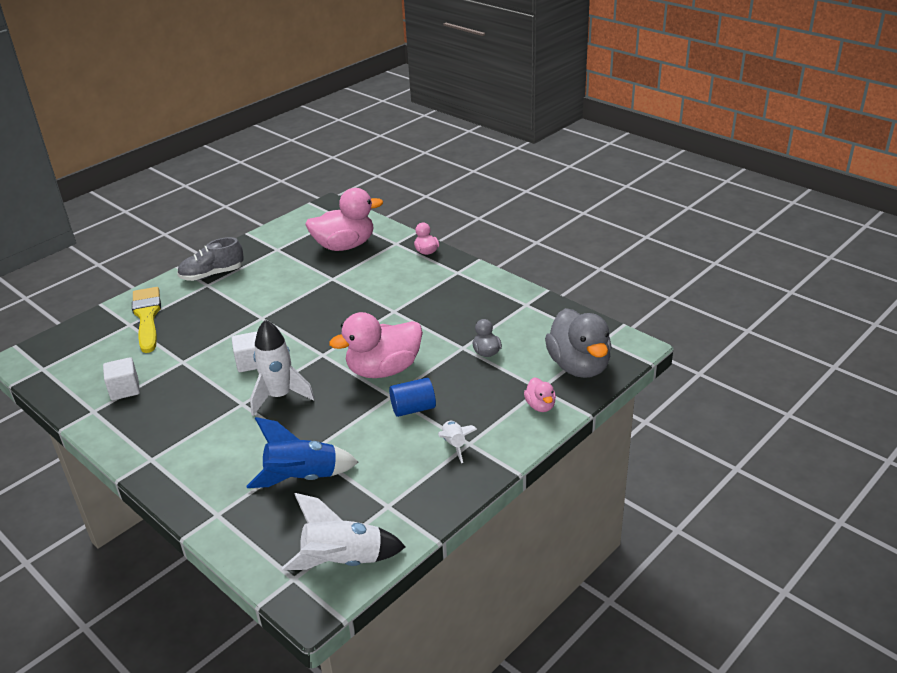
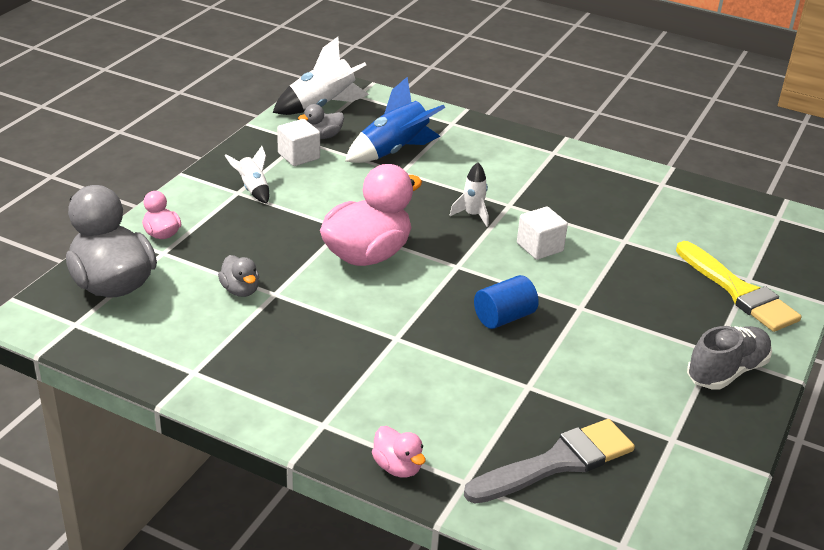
camera: 160 degrees right, 0 degrees up
white cube [103,357,140,400] -> white cube moved to [277,119,320,166]
white rocket [250,319,315,416] -> white rocket [450,162,488,227], size x0.56
pink duck [305,188,383,251] -> grey brush [464,419,635,504]
blue cylinder [389,378,436,417] -> blue cylinder moved to [474,275,539,329]
none -> grey duck [298,104,344,139]

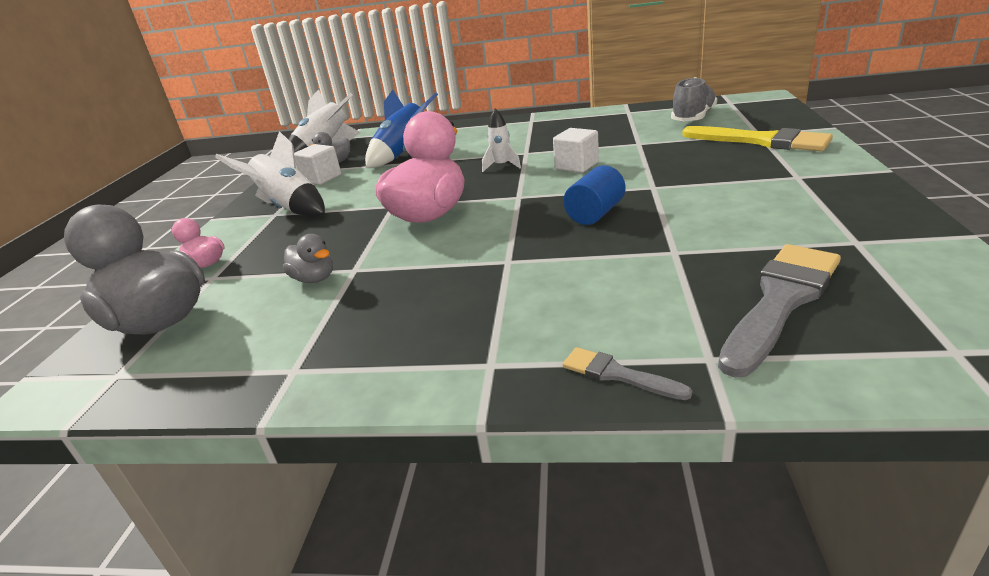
camera: 15 degrees left, 5 degrees down
white rocket [225,146,269,204] -> white rocket [215,131,325,217], size x1.80
pink duck [372,426,426,478] -> grey brush [563,347,692,400]
grey shoe [687,326,772,390] -> grey shoe moved to [671,77,717,121]

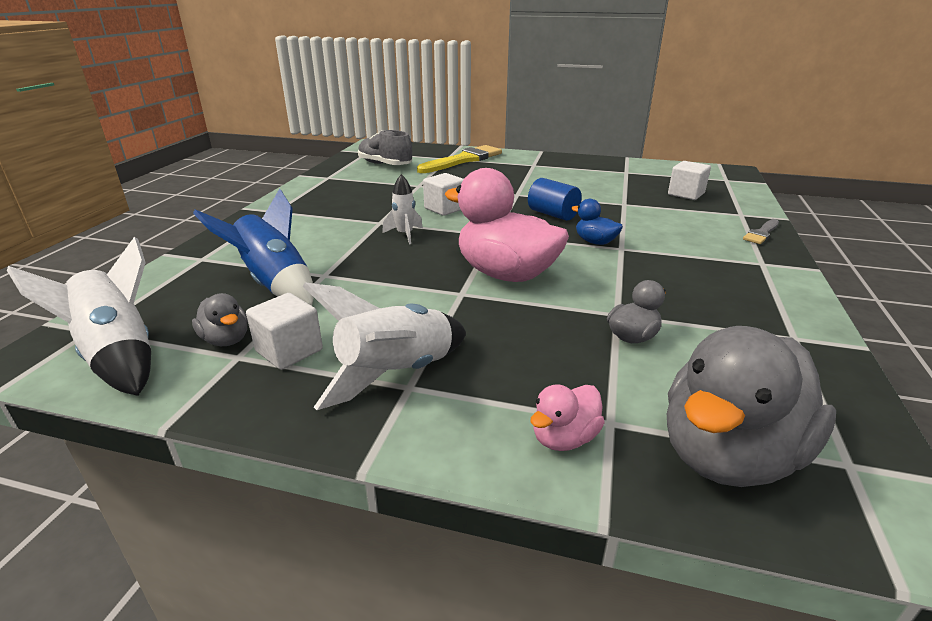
camera: 85 degrees left, 0 degrees up
grey brush [718,244,841,378] -> white cube [668,161,711,200]
none -> blue duck [571,199,623,245]

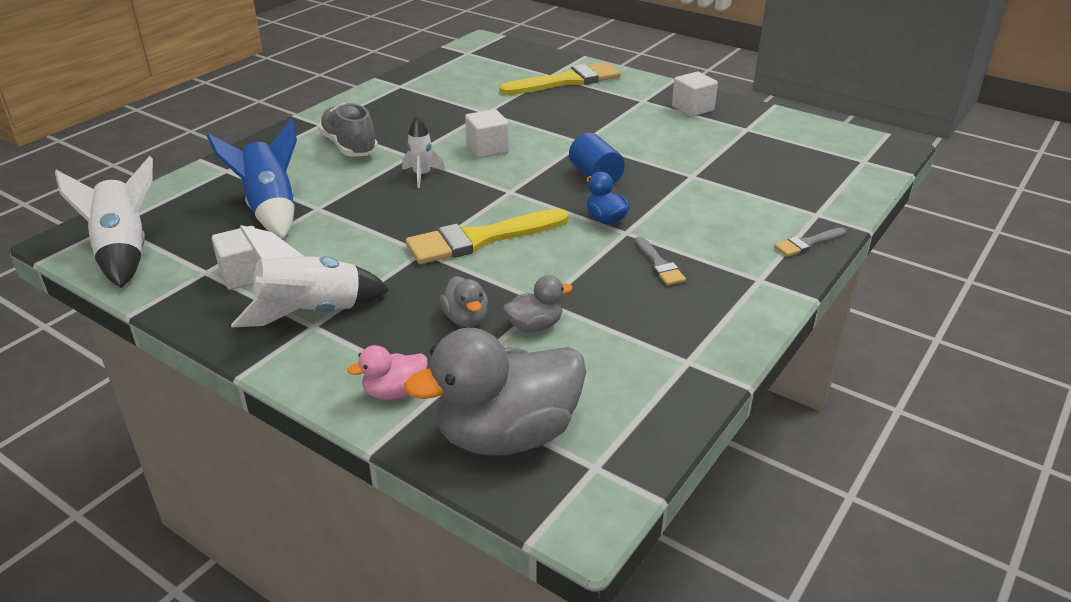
camera: 20 degrees right, 5 degrees up
grey duck [192,293,248,346] -> grey duck moved to [440,276,488,327]
grey shoe [358,130,412,165] -> grey shoe moved to [318,103,378,157]
pink duck [445,168,569,282] -> yellow brush [405,209,569,264]
white cube [668,161,711,200] -> white cube moved to [672,72,718,117]
none -> grey brush [635,236,686,286]

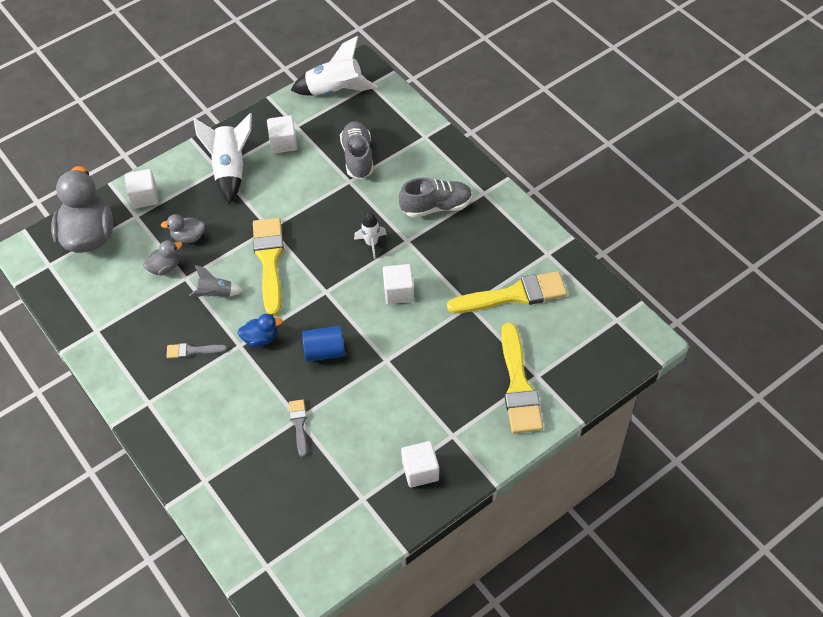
camera: 110 degrees right, 20 degrees up
blue rocket [207,119,297,238] -> grey shoe [340,121,374,179]
pink duck [347,345,428,400] -> white cube [125,169,159,209]
grey duck [503,275,573,332] -> grey duck turned 120 degrees counterclockwise [143,240,182,276]
grey brush [774,228,847,257] -> grey brush moved to [289,399,307,457]
none -> grey rocket [189,265,244,298]
none -> yellow brush [447,271,567,313]

